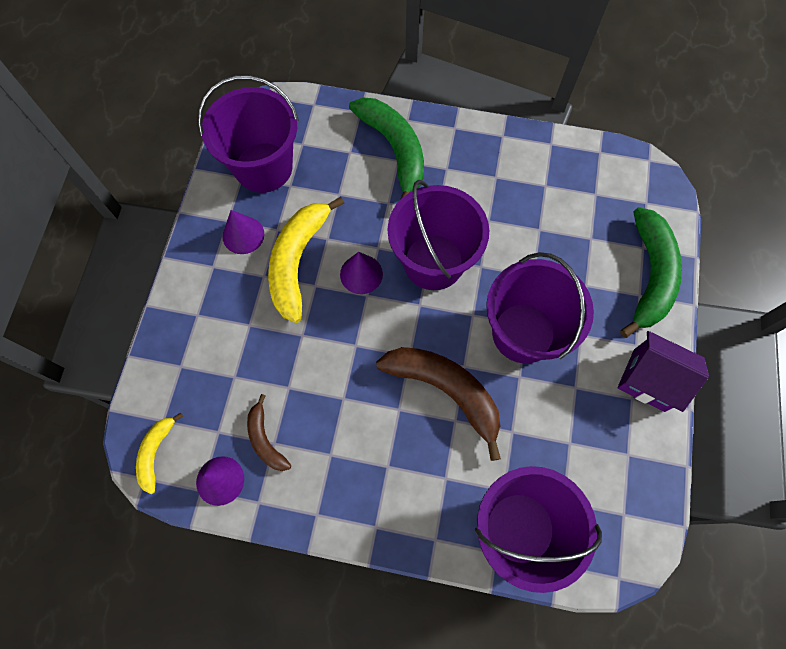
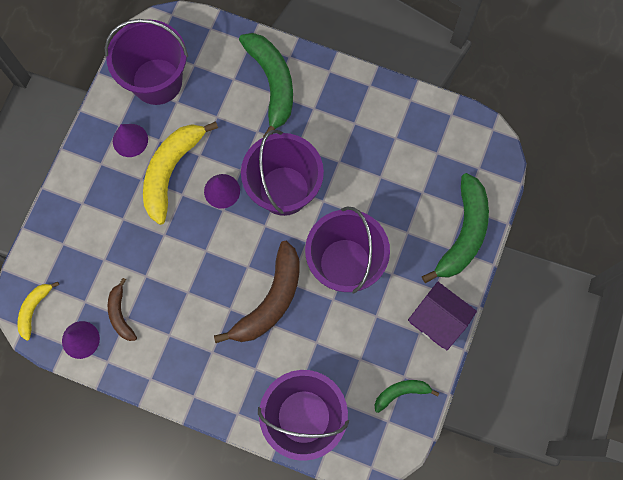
camera: 10 degrees right, 5 degrees up
brown banana [376,347,501,461] -> brown banana turned 75 degrees clockwise [214,241,299,343]
none -> green banana [375,380,439,413]

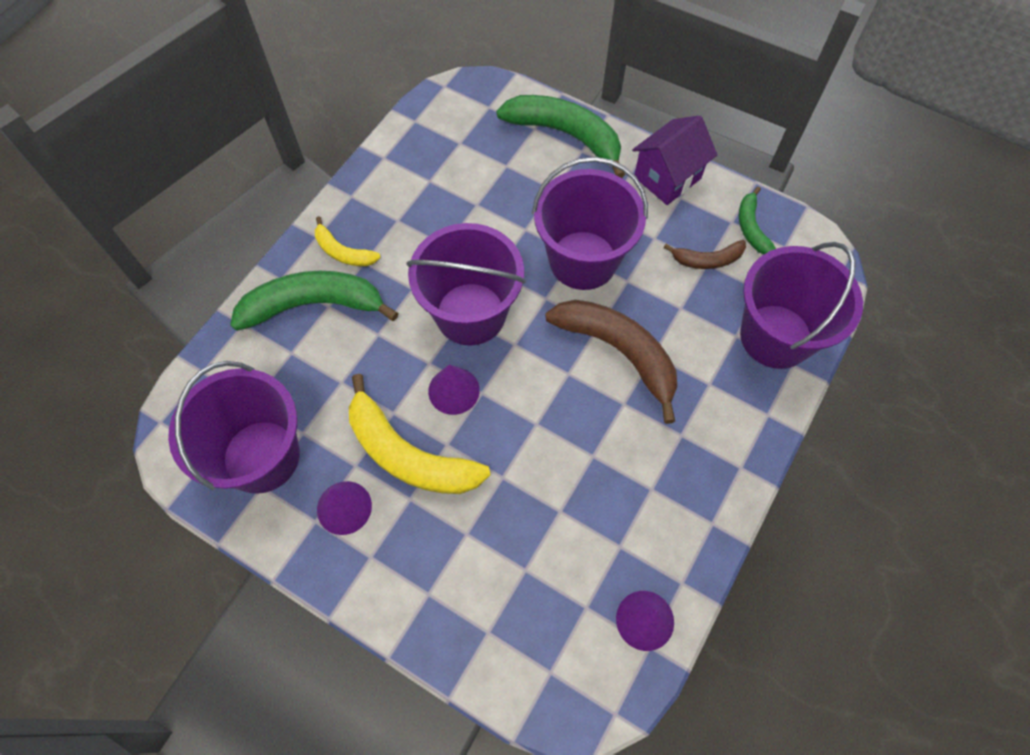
camera: 80 degrees left, 10 degrees down
yellow banana [17,281,59,341] -> yellow banana moved to [315,216,380,266]
brown banana [108,278,137,341] -> brown banana moved to [663,240,746,269]

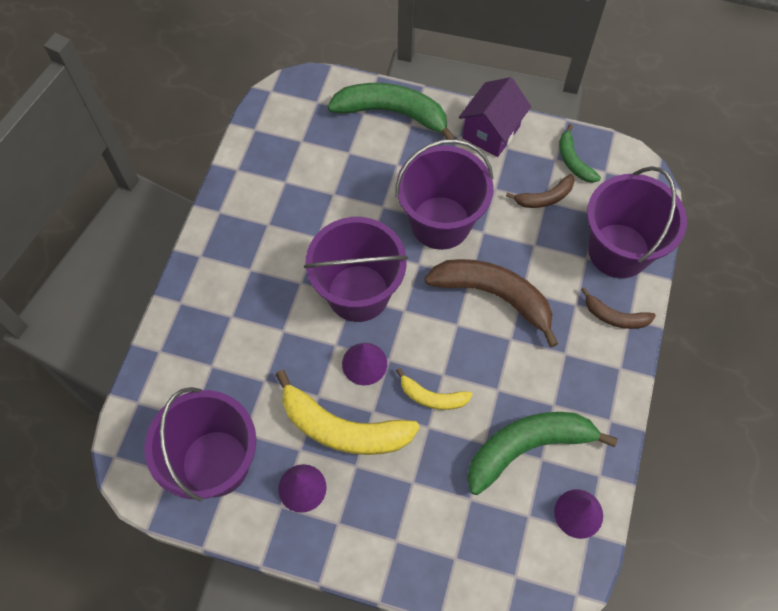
camera: 15 degrees left, 0 degrees up
green banana [230,271,399,331] -> green banana moved to [467,412,618,495]
yellow banana [315,216,380,266] -> yellow banana moved to [396,368,473,410]
none -> brown banana [581,287,656,329]

